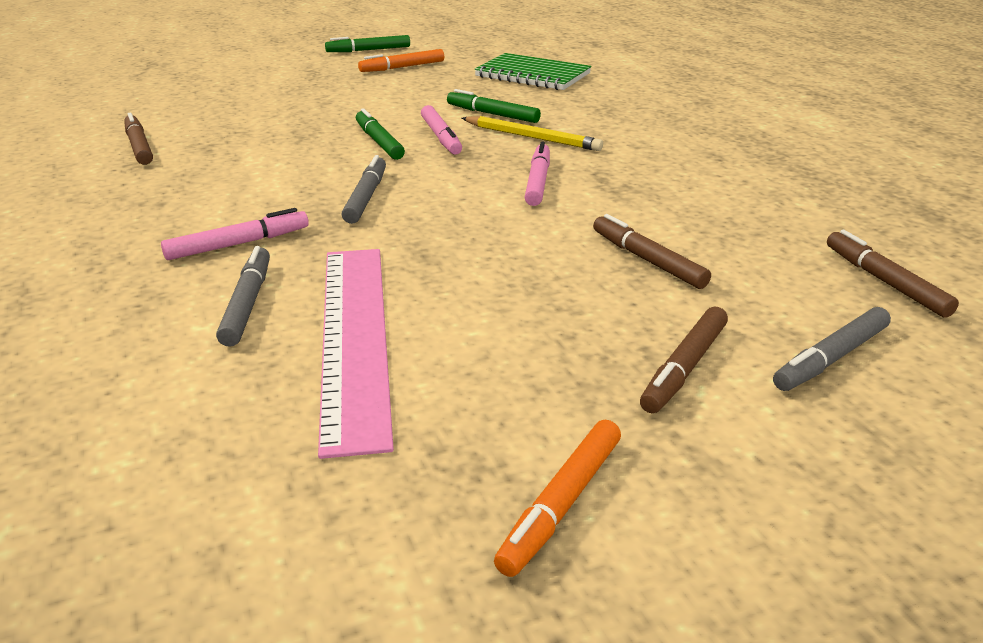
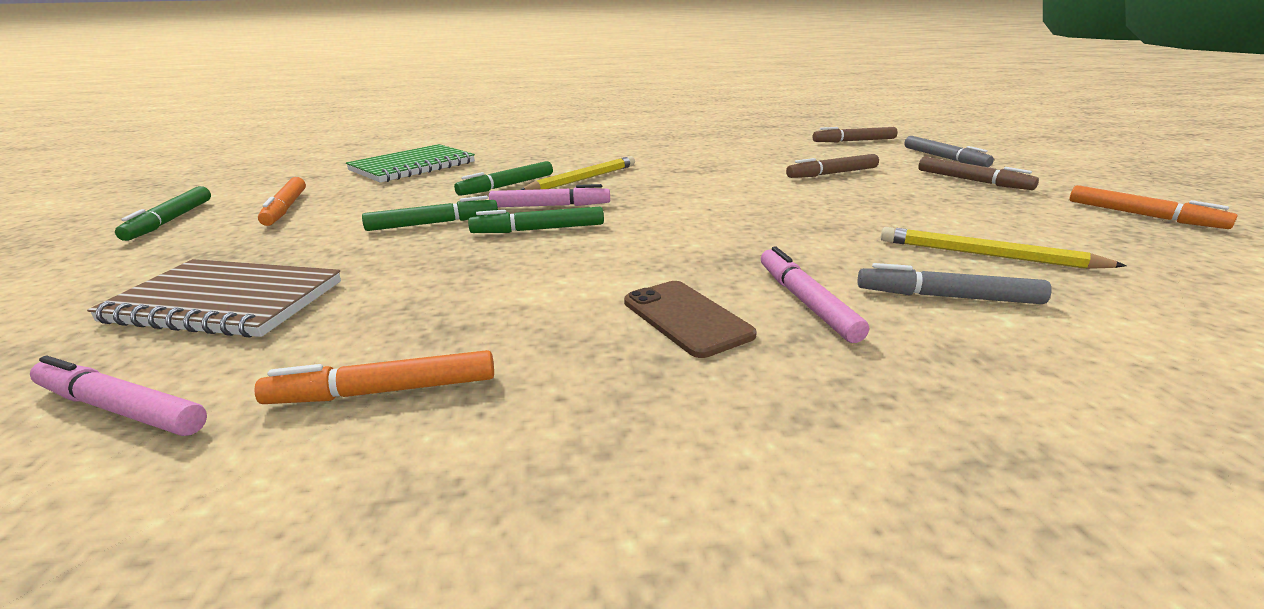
camera: 75 degrees left, 5 degrees down
brown marker [124,113,153,165] -> orange marker [254,350,494,404]
pink ruler [318,249,394,459] -> yellow pencil [880,227,1127,269]
grey marker [341,155,386,224] -> none
pink marker [525,142,550,206] -> pink marker moved to [30,356,207,436]
none -> brown notebook [87,259,341,338]
none -> green marker [362,196,498,231]
none -> brown phone [624,281,757,358]

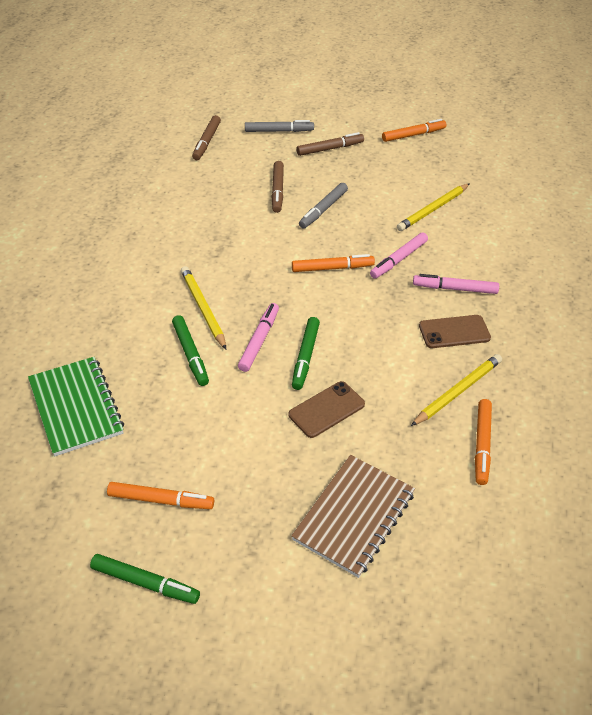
camera: 70 degrees left, 20 degrees up
pink marker [30,356,207,436] -> pink marker moved to [370,233,428,279]
green marker [362,196,498,231] -> none
grey marker [858,263,1052,304] -> grey marker moved to [299,183,348,229]
none -> brown phone [289,381,365,438]
none -> orange marker [292,254,375,272]
none -> yellow pencil [411,354,502,426]

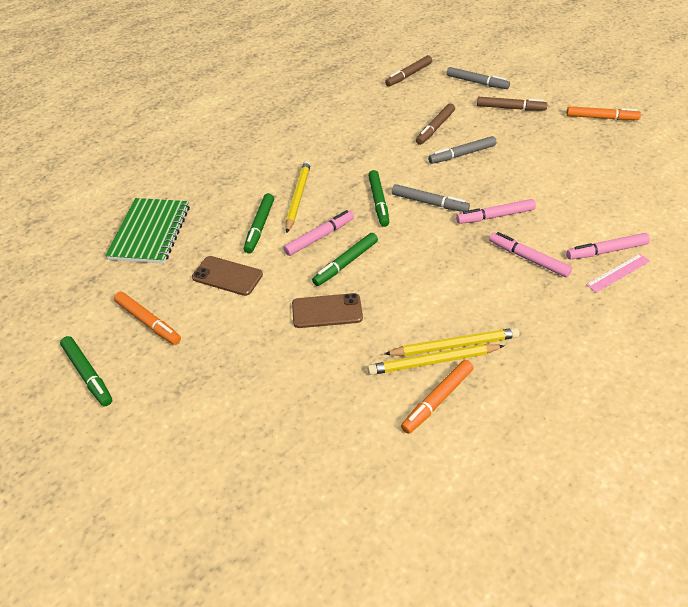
camera: 35 degrees right, 0 degrees up
brown notebook [291,455,415,578] -> none
orange marker [292,254,375,272] -> grey marker [392,184,470,212]
yellow pencil [397,183,470,231] -> yellow pencil moved to [367,344,504,375]
brown phone [419,315,491,348] -> brown phone moved to [192,256,263,296]
none -> green marker [368,170,389,227]
none -> pink marker [566,233,650,260]
none -> pink ruler [586,254,650,293]

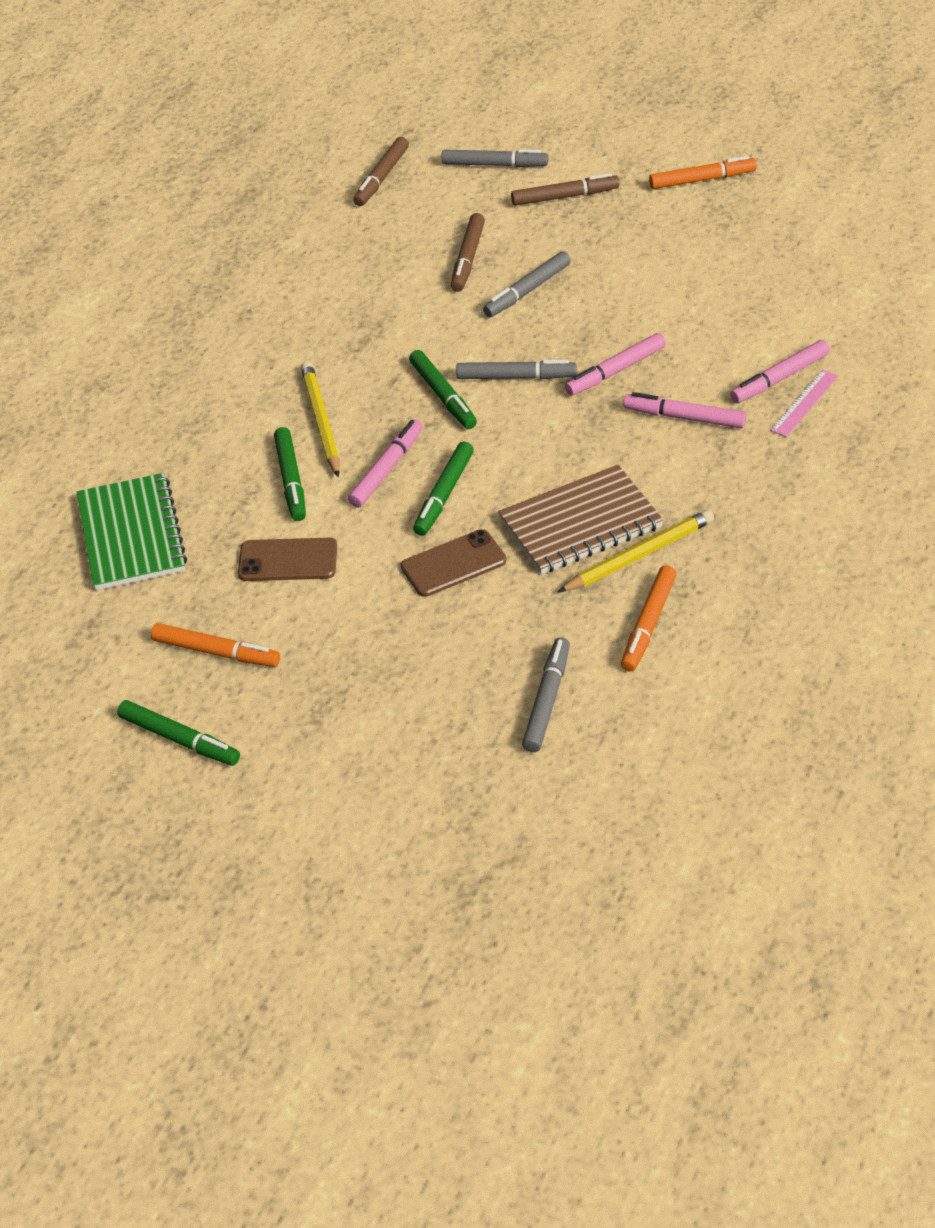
camera: 20 degrees left, 0 degrees up
yellow pencil [367,344,504,375] -> none
none -> brown notebook [498,465,663,574]
none -> grey marker [522,637,570,752]

